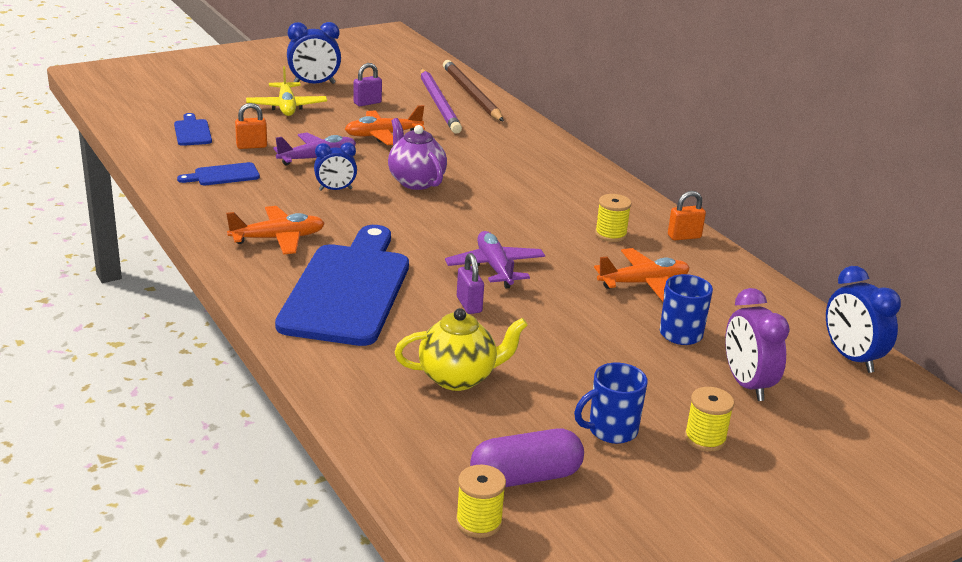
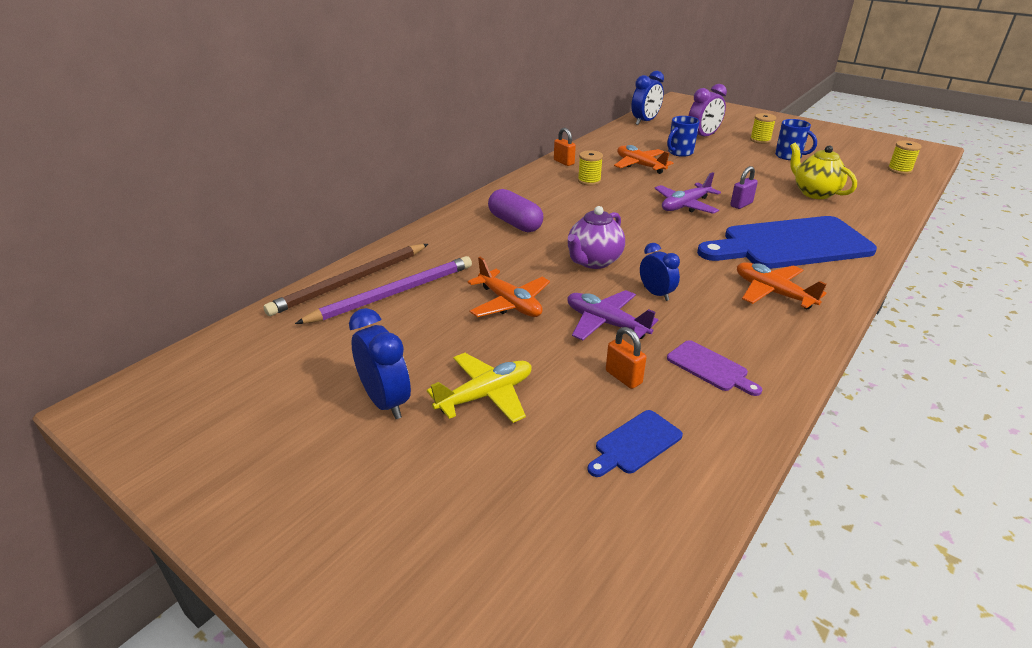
camera: 110 degrees left, 5 degrees up
blue cutting board [177,162,260,185] -> purple cutting board [667,340,762,396]
purple padlock [354,63,382,106] -> none
purple capsule [470,429,584,487] -> purple capsule moved to [488,189,543,232]

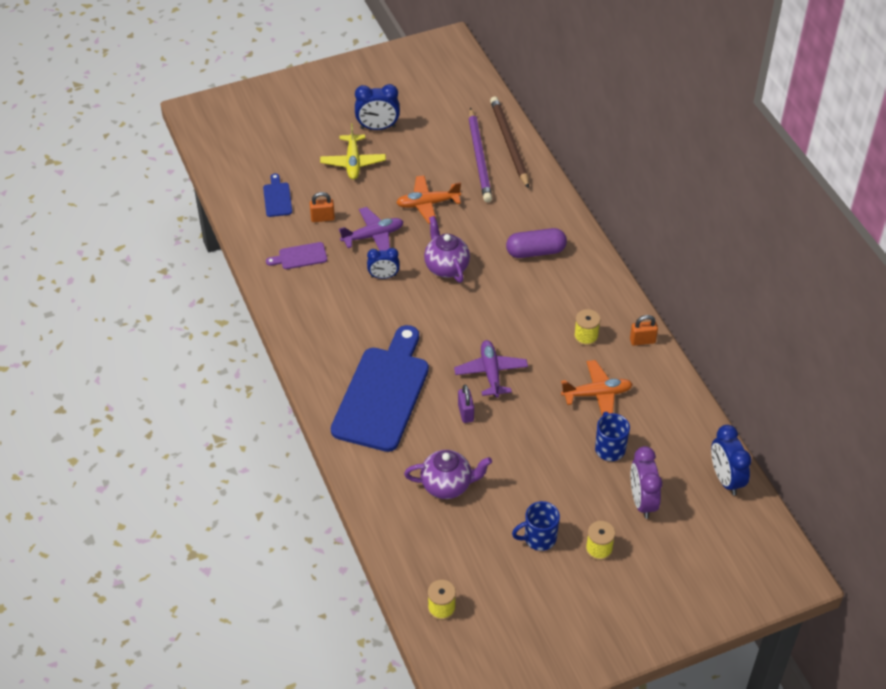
camera: 120 degrees right, 15 degrees up
orange plane [737,262,827,309] -> none
yellow teapot [790,143,857,199] -> purple teapot [404,450,492,499]

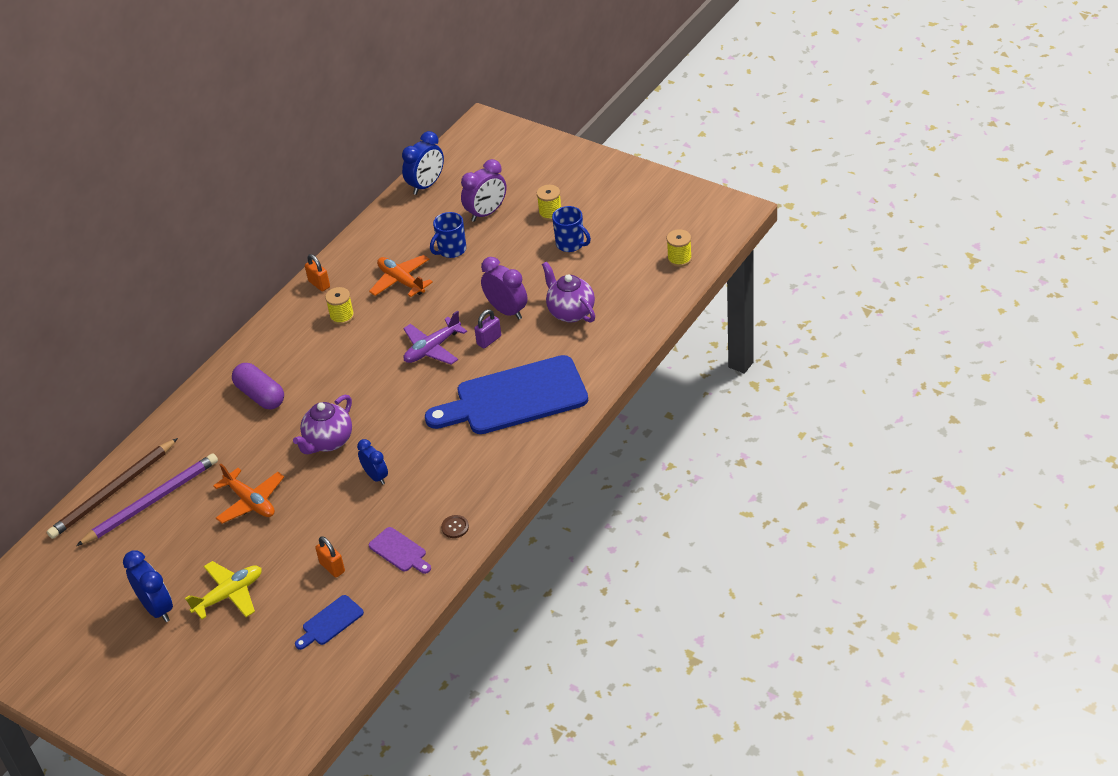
camera: 120 degrees left, 5 degrees down
purple plane [339,207,403,251] -> none
none -> brown button [441,515,469,538]
none -> purple clock [481,257,527,319]

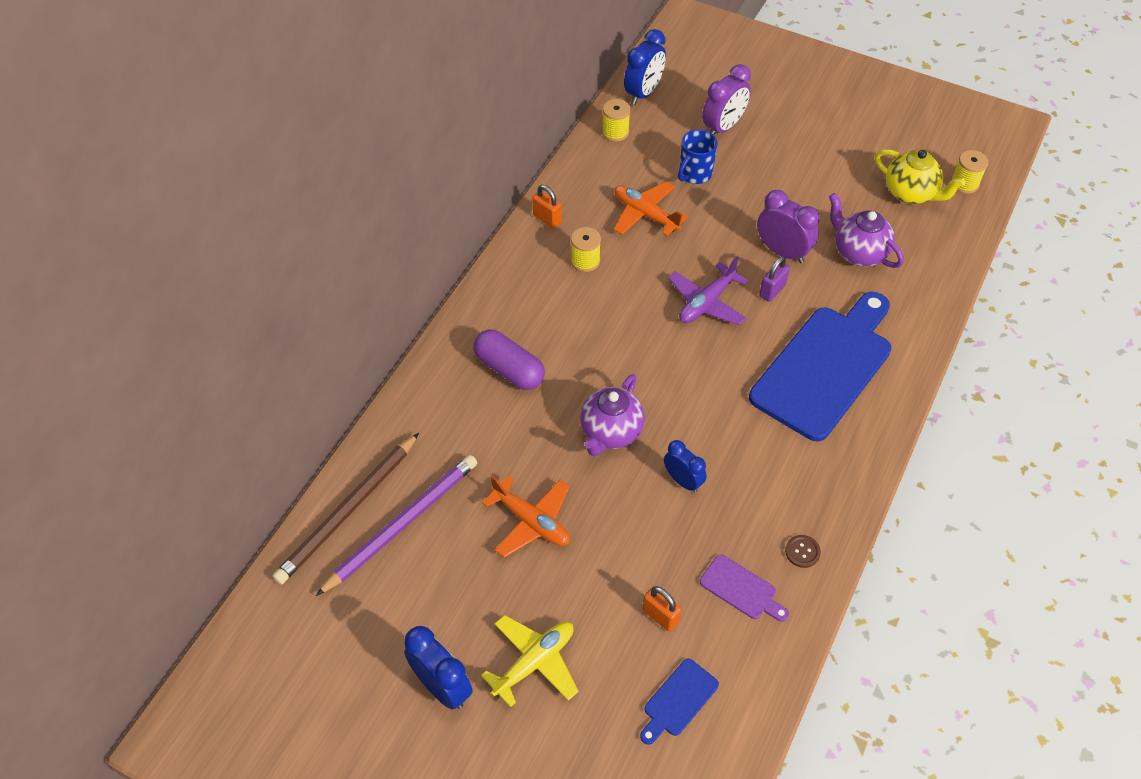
camera: 10 degrees left, 10 degrees up
blue cutting board [425,355,588,434] -> blue cutting board turned 150 degrees clockwise [749,292,891,441]
yellow spool [537,185,561,221] -> yellow spool moved to [602,99,630,142]
blue mug [552,206,591,252] -> none
none -> yellow teapot [875,149,965,204]

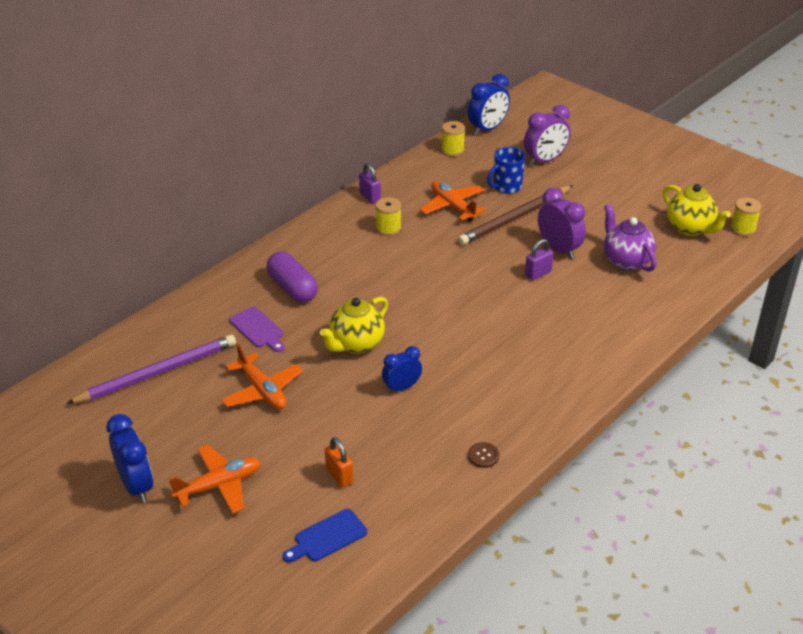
camera: 15 degrees right, 15 degrees down
brown pencil [273,433,419,584] -> brown pencil moved to [458,185,573,245]
yellow plane [481,615,579,707] -> orange plane [169,445,261,514]
orange padlock [532,185,562,228] -> purple padlock [359,163,381,204]
purple teapot [580,374,645,456] -> yellow teapot [320,297,388,354]
blue clock [664,440,707,493] -> blue clock turned 90 degrees counterclockwise [382,346,422,393]
purple plane [668,256,748,325] -> none
purple cutting board [700,554,789,622] -> purple cutting board moved to [229,307,285,352]
blue cutting board [749,292,891,441] -> none

